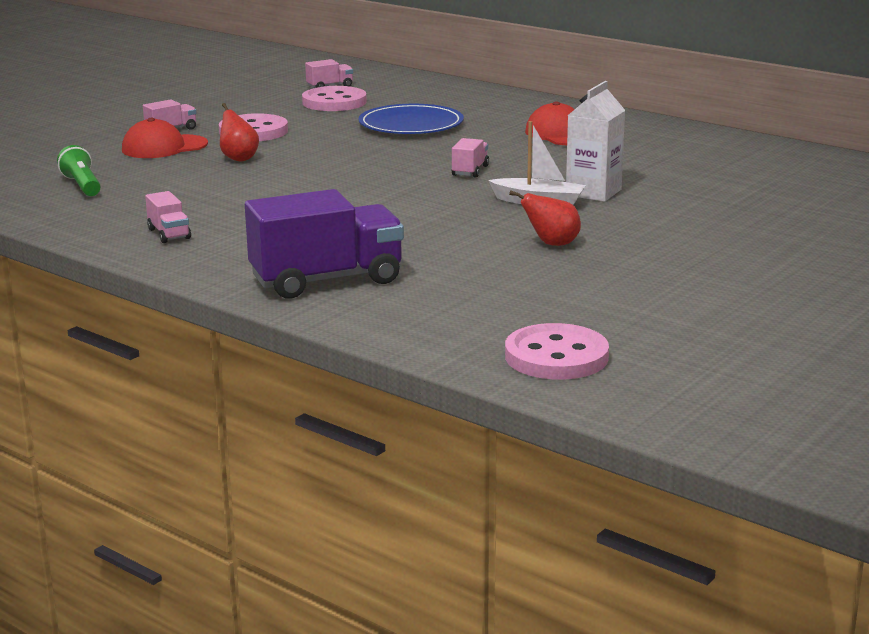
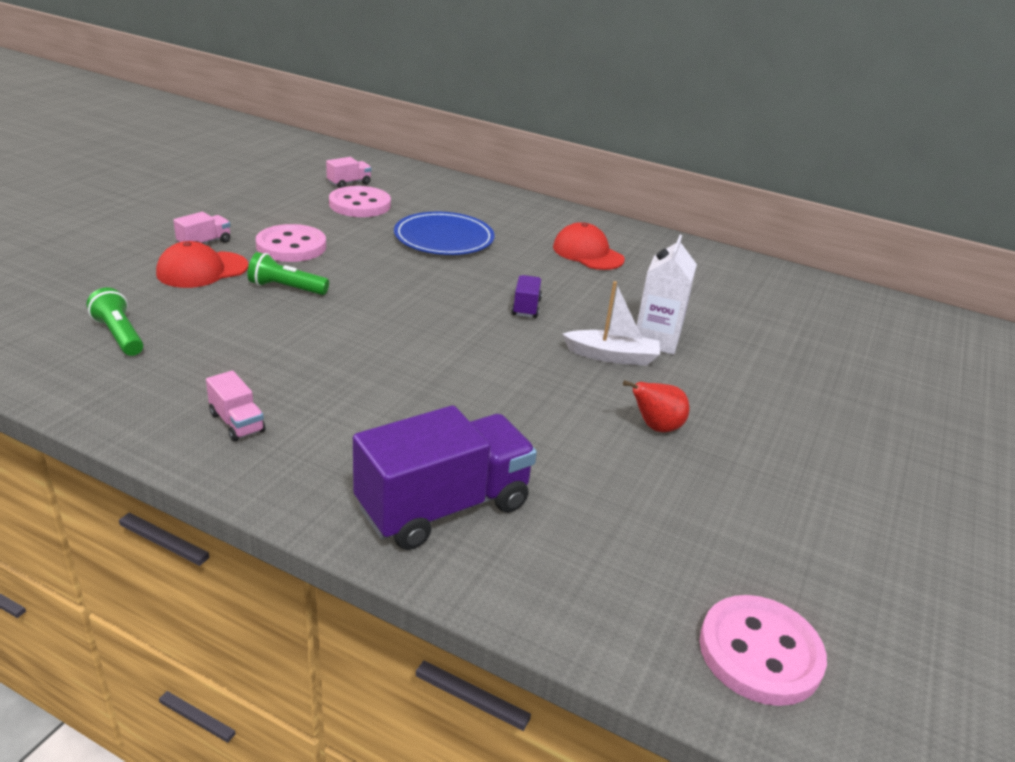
camera: 15 degrees left, 10 degrees up
red pear [220,103,259,161] -> green flashlight [248,252,329,295]
pink truck [452,138,489,178] -> purple truck [511,275,542,318]

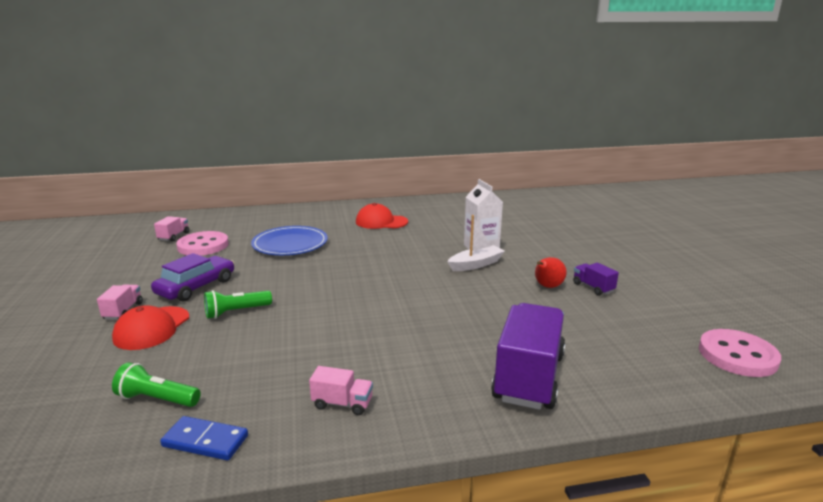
camera: 35 degrees left, 10 degrees down
pink button [256,224,326,262] -> purple car [151,253,234,302]
purple truck [511,275,542,318] -> purple truck moved to [573,263,619,296]
none -> blue domino [160,416,248,460]

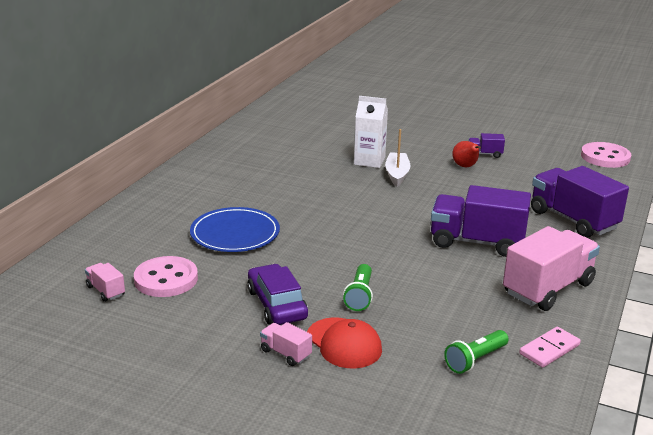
camera: 55 degrees left, 5 degrees up
blue domino [160,416,248,460] -> pink domino [519,327,581,368]
pink truck [309,366,373,415] -> pink truck [503,226,600,311], size x2.22
red cap [356,203,408,229] -> none
none -> purple truck [431,185,531,257]

